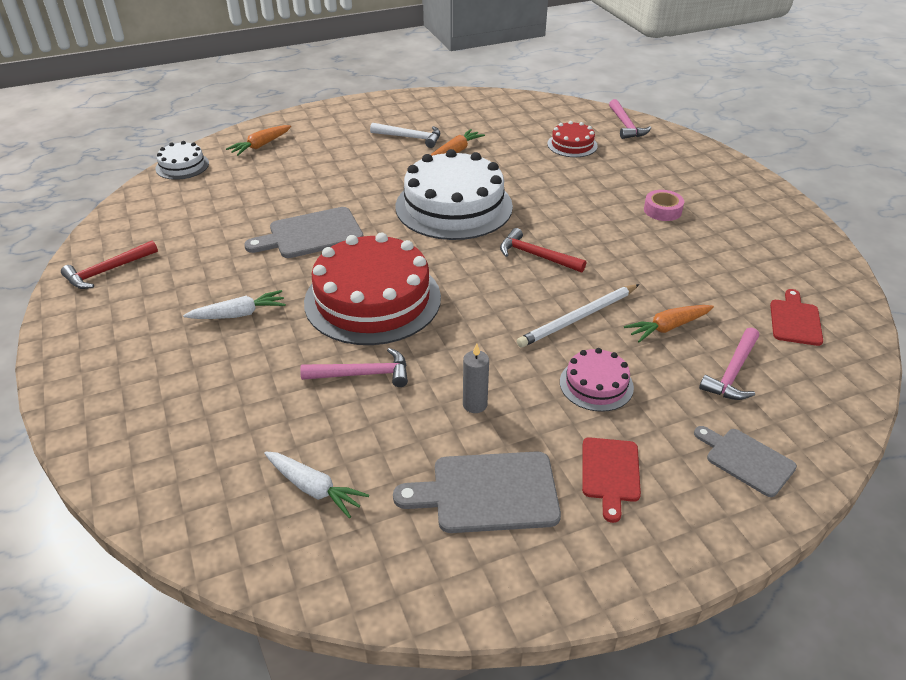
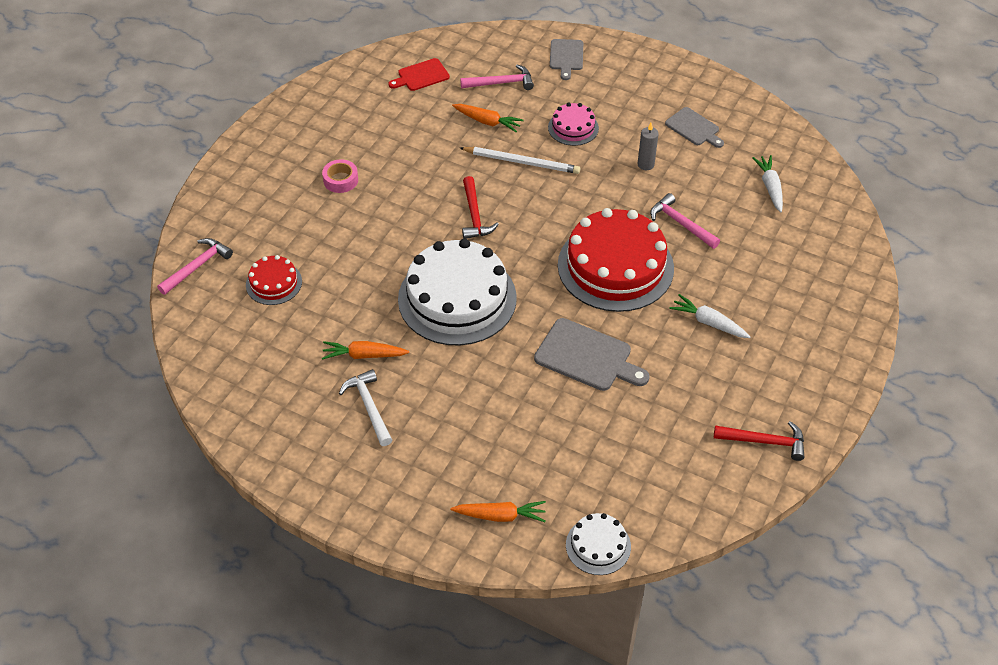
camera: 130 degrees left, 10 degrees up
grey cutting board [393,451,561,533] -> grey cutting board [665,107,724,148], size x0.64
red cutting board [582,437,641,523] -> none

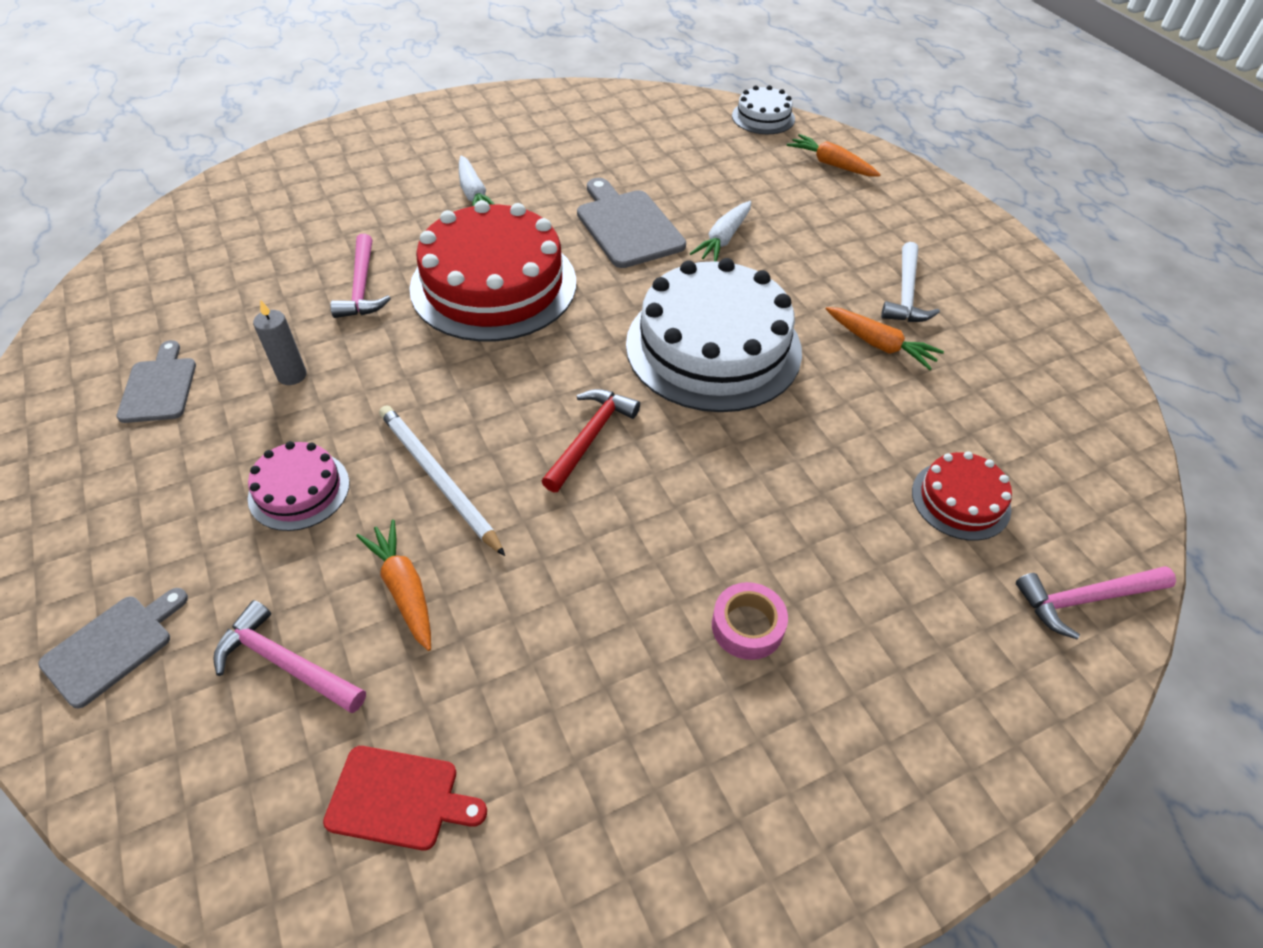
camera: 145 degrees left, 0 degrees up
red hammer [714,421,804,461] -> none
white carrot [752,155,783,213] -> white carrot moved to [690,201,751,262]

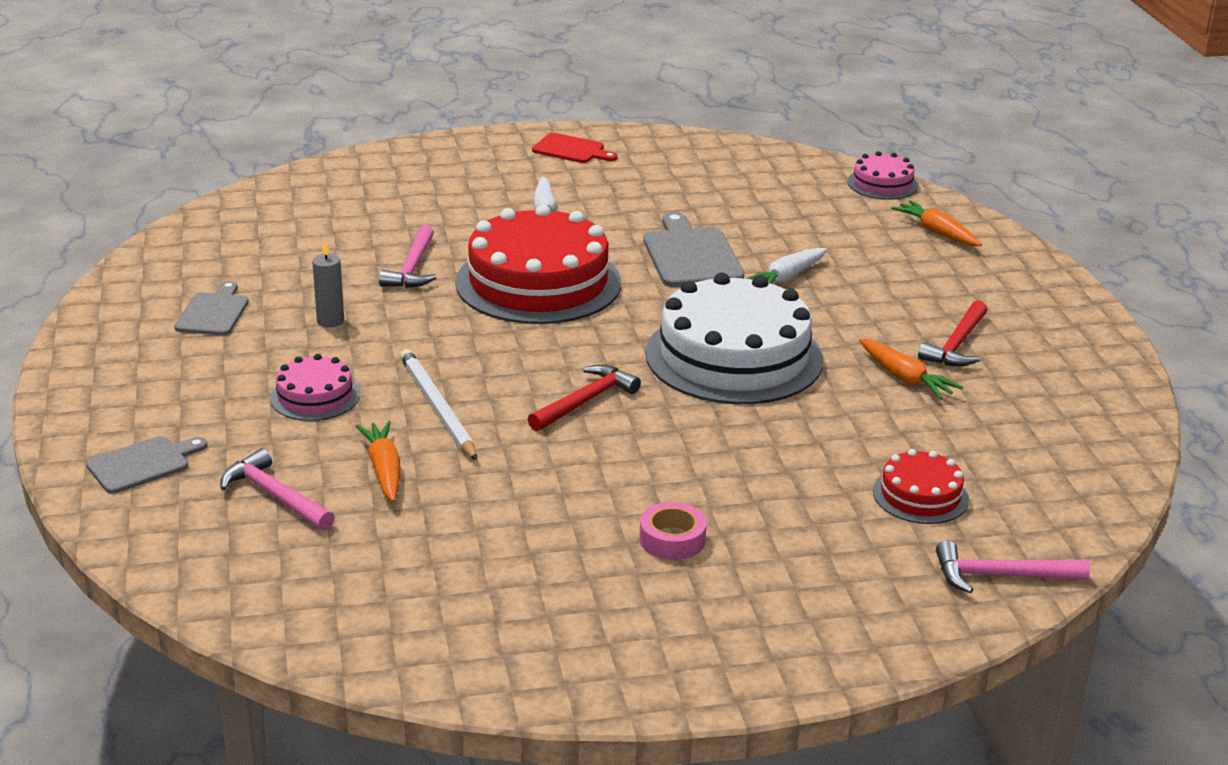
camera: 15 degrees right, 20 degrees down
red cutting board [323,746,487,851] -> red cutting board moved to [532,133,618,163]
white cake [732,85,795,134] -> pink cake [847,151,918,200]
white hammer [881,242,940,322] -> red hammer [918,300,987,366]

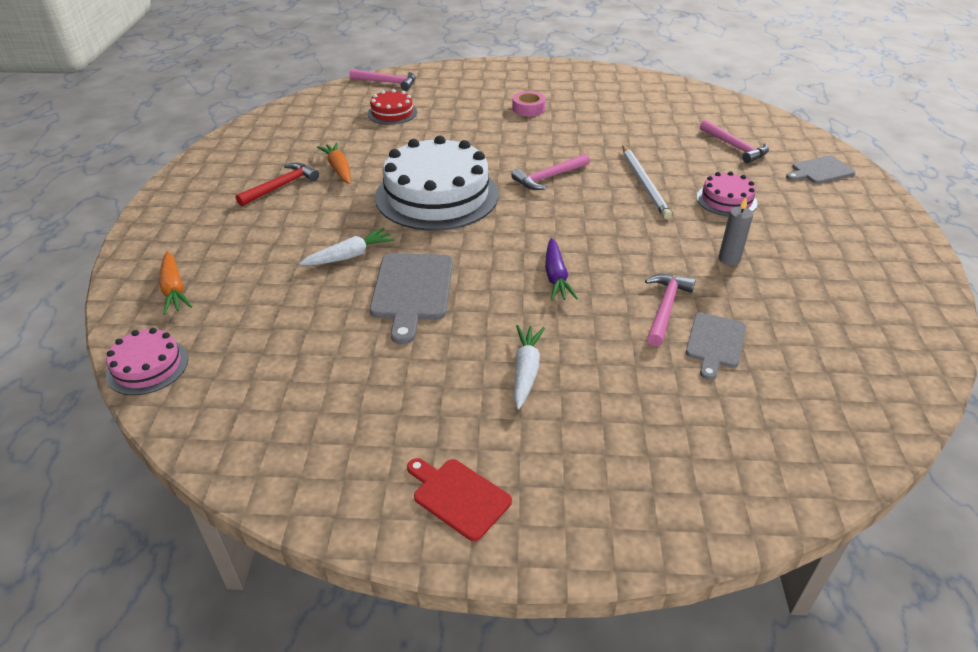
camera: 165 degrees left, 10 degrees up
grey cutting board [174,281,249,335] -> grey cutting board moved to [686,313,746,380]
orange carrot [356,421,400,502] -> none
red cake [455,205,621,324] -> purple carrot [545,238,578,301]
red hammer [528,365,641,431] -> pink hammer [511,154,590,190]

